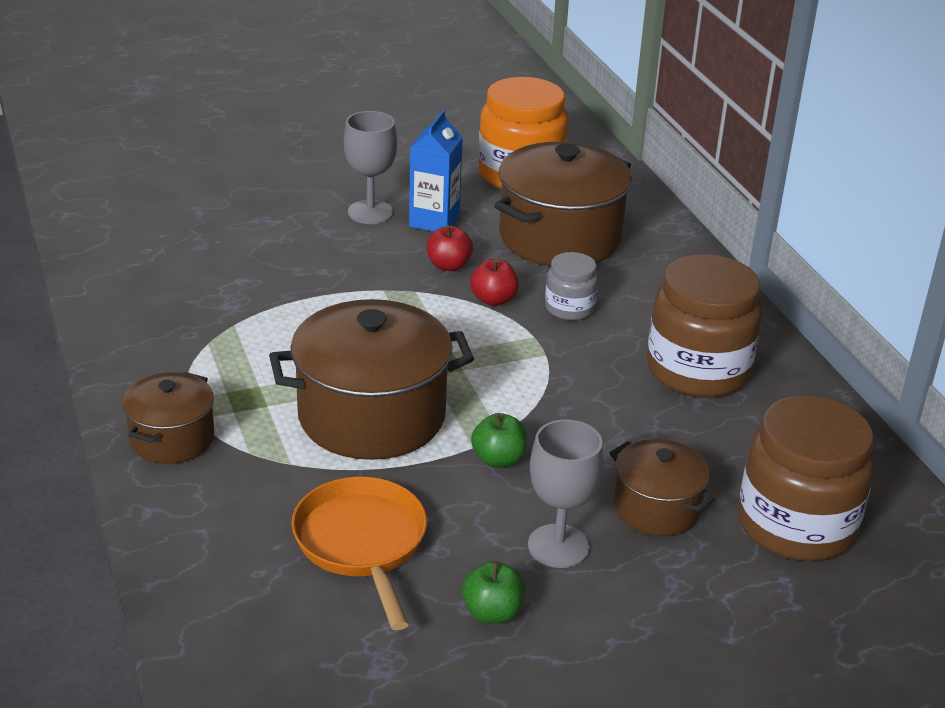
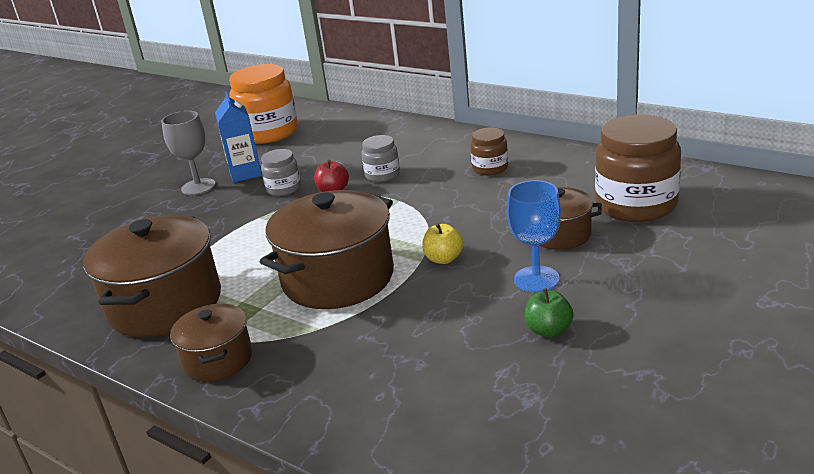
camera: 30 degrees left, 5 degrees down
orange pan [291,477,427,630] -> none
red apple [427,225,473,271] -> grey jar [261,149,301,196]
green apple [471,413,527,468] -> yellow apple [422,223,464,264]
brown pot [494,142,632,266] -> brown pot moved to [83,215,221,337]
grey goblet [528,419,604,568] -> blue goblet [507,180,561,292]
brown jar [647,254,763,398] -> brown jar [470,127,508,175], size x0.51

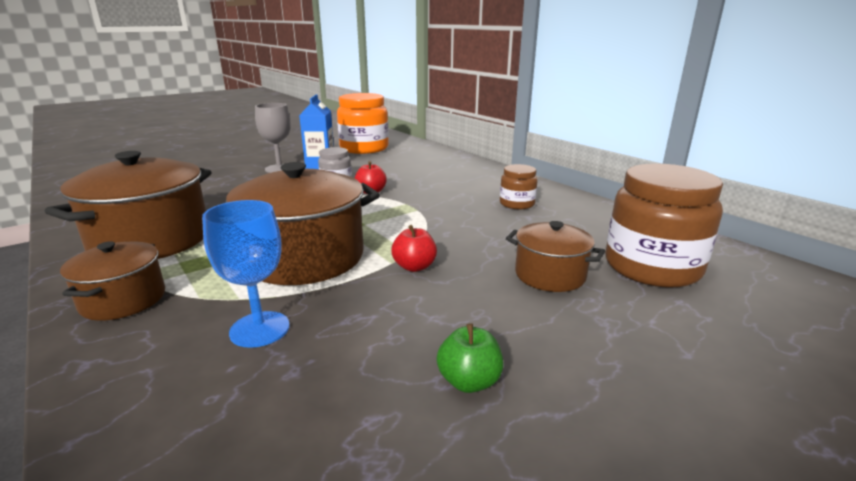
camera: 15 degrees right, 5 degrees down
grey jar [361,135,400,182] -> none
yellow apple [422,223,464,264] -> red apple [391,225,437,272]
blue goblet [507,180,561,292] -> blue goblet moved to [202,200,290,348]

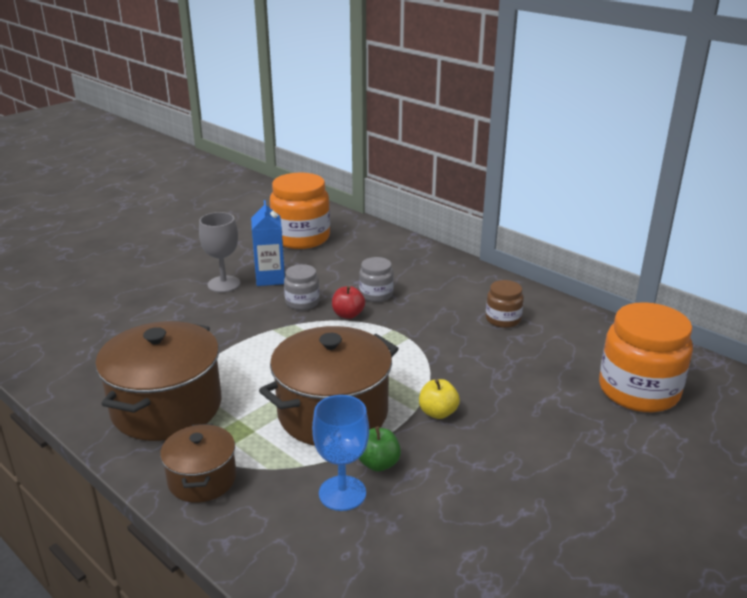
camera: 10 degrees left, 5 degrees up
red apple [391,225,437,272] -> yellow apple [419,379,460,419]
green apple [436,323,503,393] -> green apple moved to [359,427,401,472]
brown pot [506,221,605,292] -> none
brown jar [605,164,723,288] -> orange jar [599,302,693,412]
none -> grey jar [359,257,394,302]

